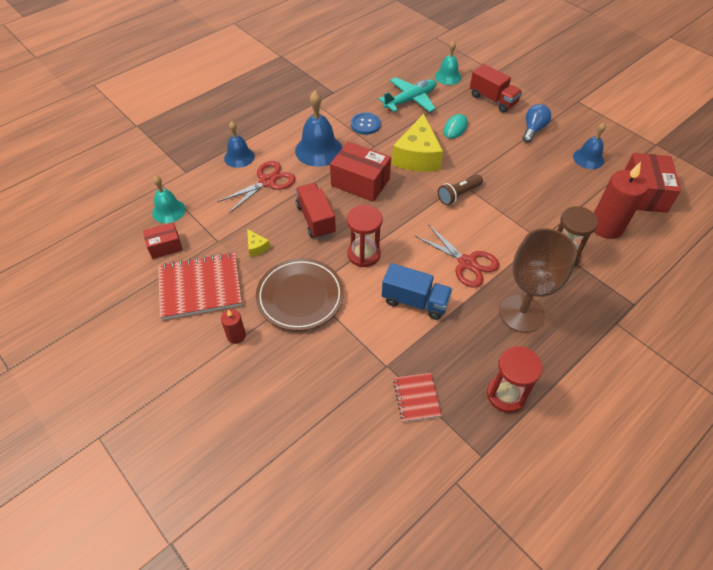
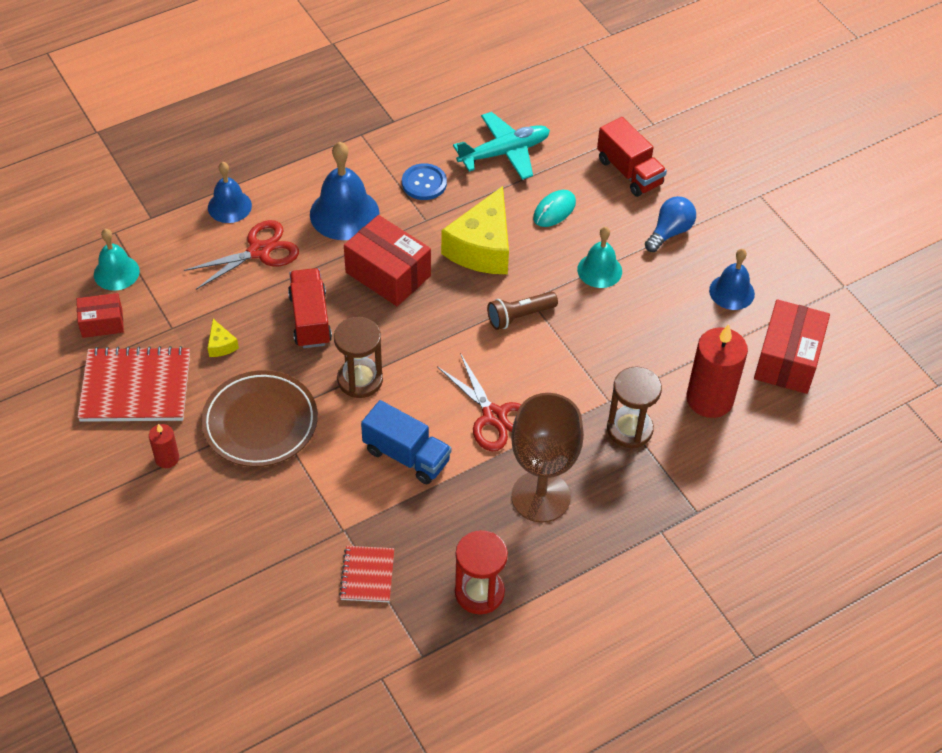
camera: 10 degrees right, 0 degrees up
red hourglass [347,205,382,267] -> brown hourglass [334,317,383,398]
turquoise bell [435,40,462,85] -> turquoise bell moved to [577,227,622,288]

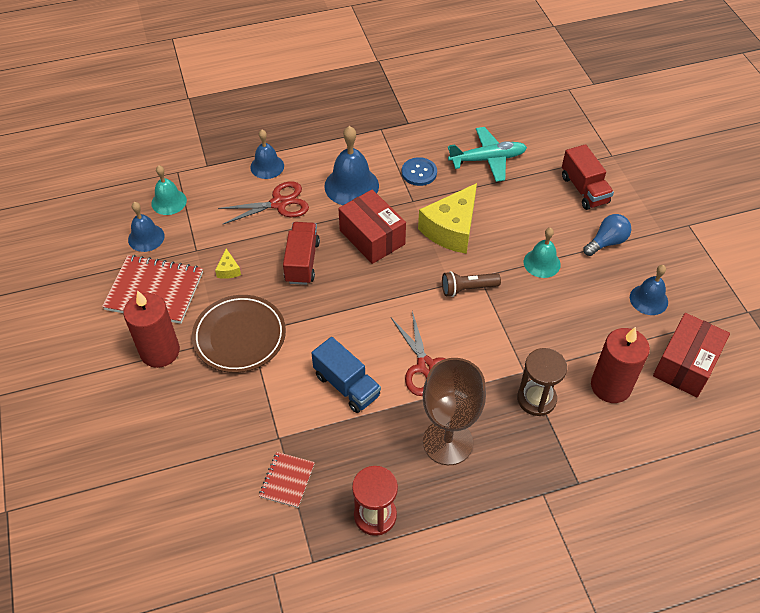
camera: 15 degrees right, 0 degrees up
red box [77,293,124,338] -> blue bell [128,202,165,252]
red candle [149,424,179,468] -> red candle [123,290,180,368], size x2.04
brown hourglass [334,317,383,398] -> none
turquoise mouse [533,190,576,227] -> none

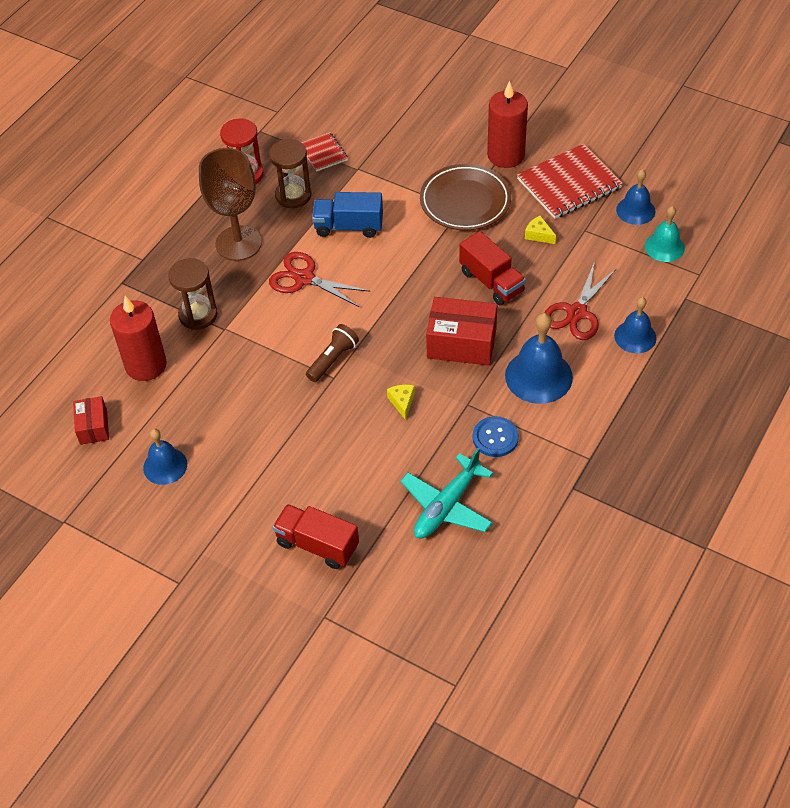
camera: 140 degrees right, 0 degrees up
yellow cheese [418,183,477,254] -> yellow cheese [387,385,415,420], size x0.41
turquoise bell [524,228,561,278] -> none
blue light bulb [583,214,631,256] -> none
red box [653,313,730,397] -> red box [73,396,109,445], size x0.58
none -> brown hourglass [269,139,311,208]

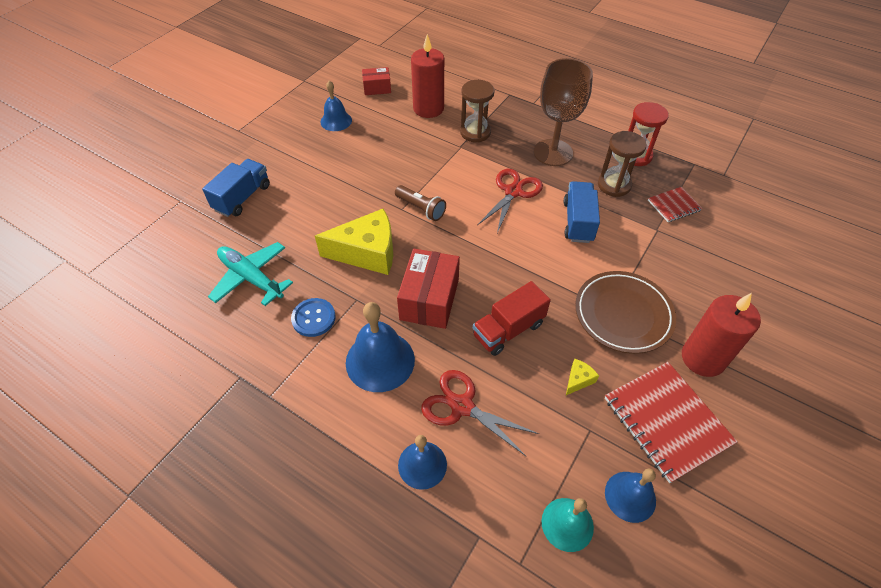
camera: 90 degrees right, 0 degrees up
red truck [273,504,359,569] -> blue truck [202,159,270,217]
yellow cheese [387,385,415,420] -> yellow cheese [315,209,393,275], size x2.44

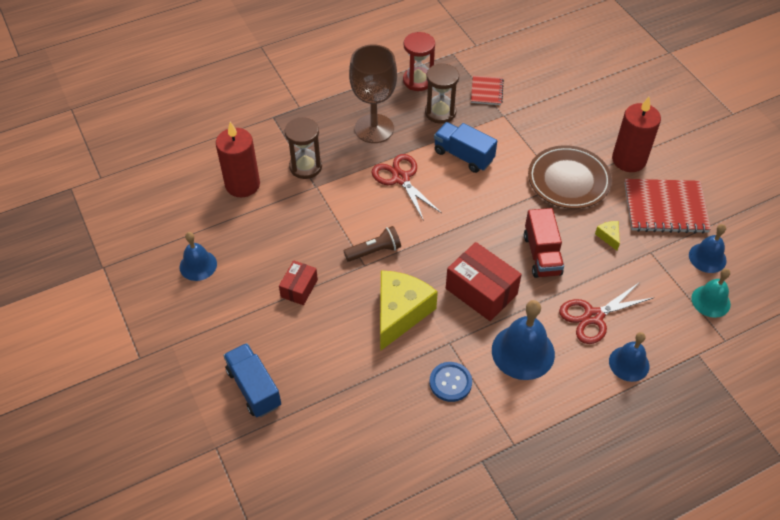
camera: 60 degrees left, 0 degrees up
turquoise plane [208,242,293,306] -> none
red box [362,67,391,95] -> red box moved to [279,261,318,305]

